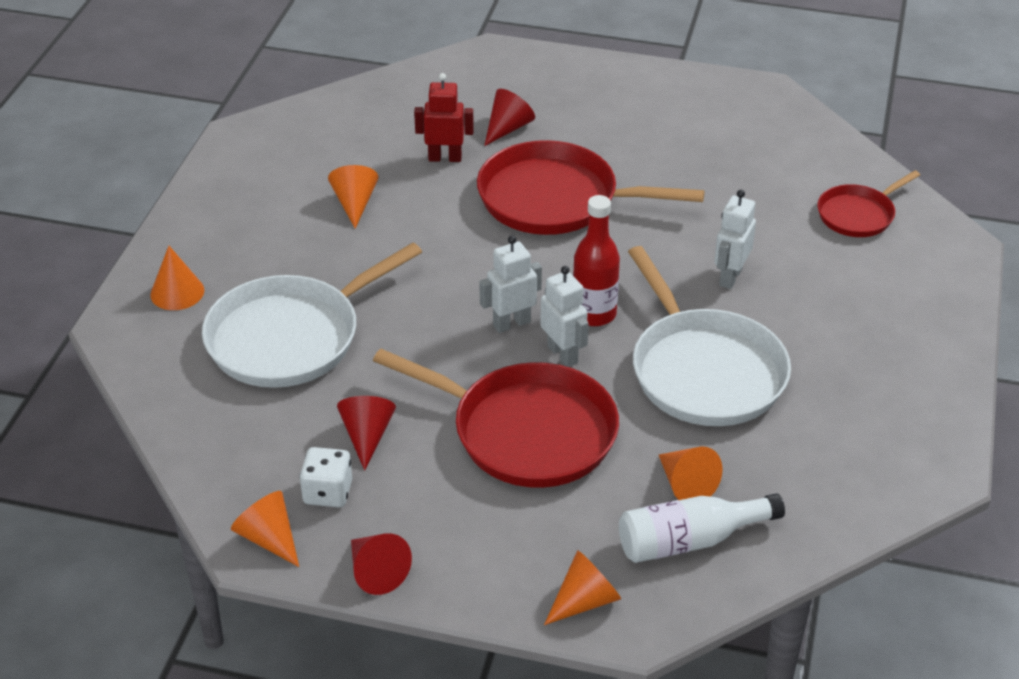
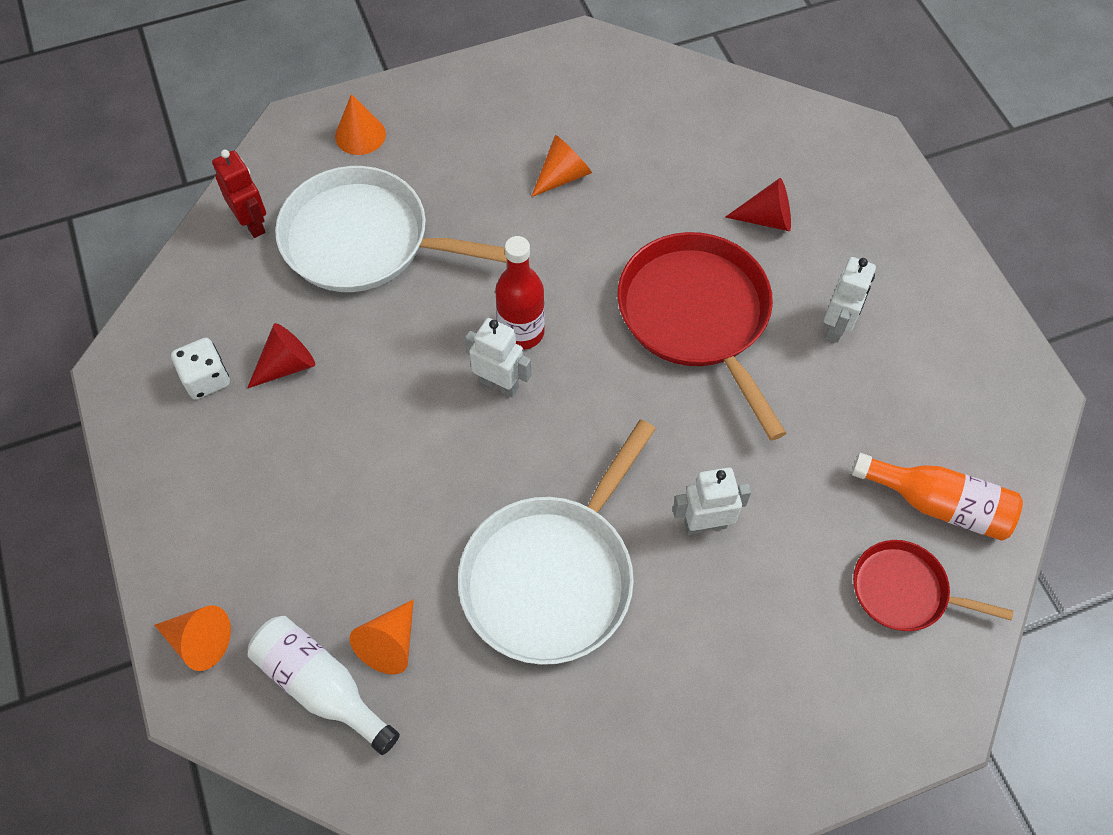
camera: 55 degrees right, 20 degrees up
orange cone [231,491,299,567] -> none
red cone [351,533,412,595] -> none
red pan [373,349,619,488] -> none
red robot [414,73,474,162] -> red robot moved to [212,150,266,238]
white robot [540,266,589,367] -> white robot moved to [824,257,876,343]
red bottle [573,195,620,326] -> red bottle moved to [495,236,545,350]
none -> orange bottle [852,453,1023,541]

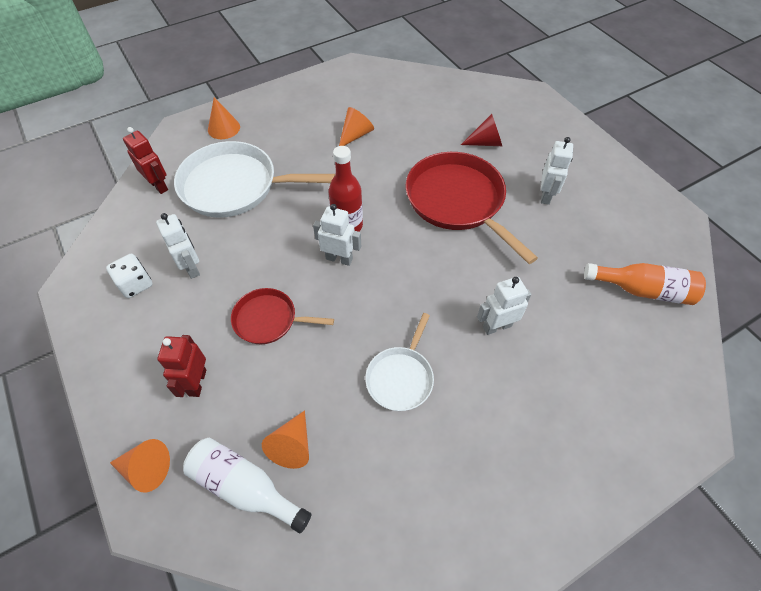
camera: 10 degrees left, 5 degrees down
red cone [247,323,315,388] -> white robot [156,213,200,279]
white pan [458,420,656,665] -> white pan [365,313,434,411], size x0.55
red pan [853,540,1013,631] -> red pan moved to [231,288,334,344]
none -> red robot [157,335,206,397]

